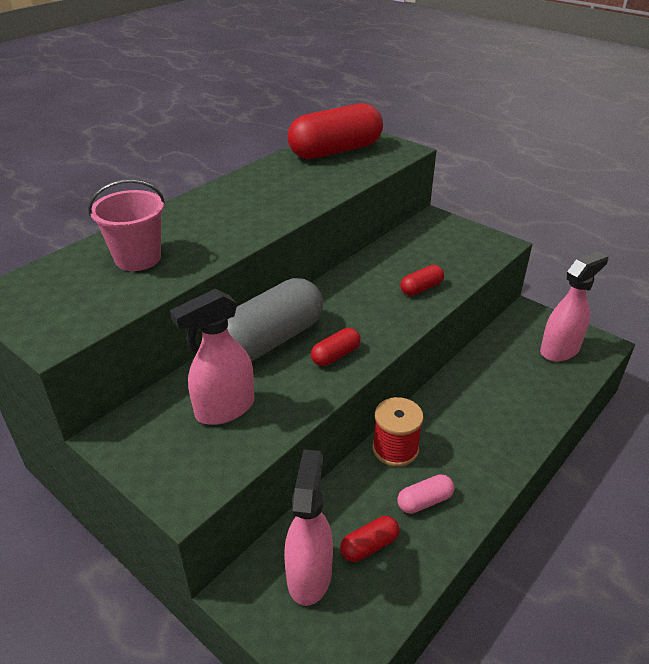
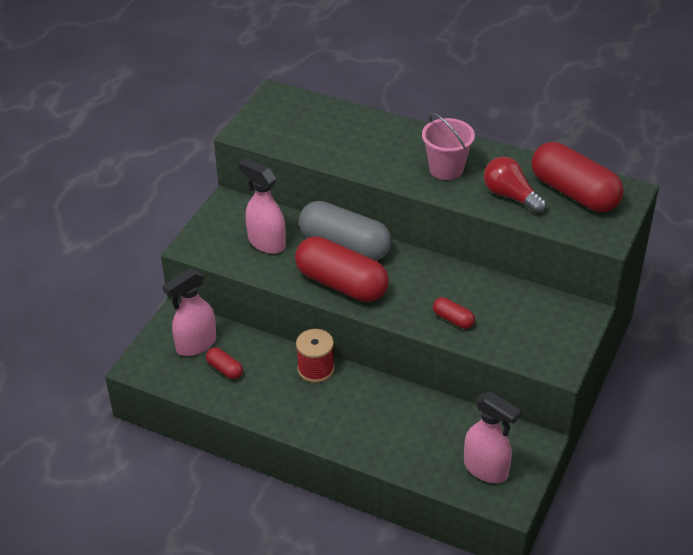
camera: 75 degrees right, 5 degrees up
pink bucket [88,179,165,271] -> pink bucket moved to [422,113,475,180]
pink spray bottle [284,449,333,606] -> pink spray bottle turned 150 degrees clockwise [163,269,216,356]
red capsule [311,328,361,366] -> red capsule [295,236,389,302], size x2.26
pink capsule [397,474,454,514] -> none
none -> red light bulb [484,157,547,214]

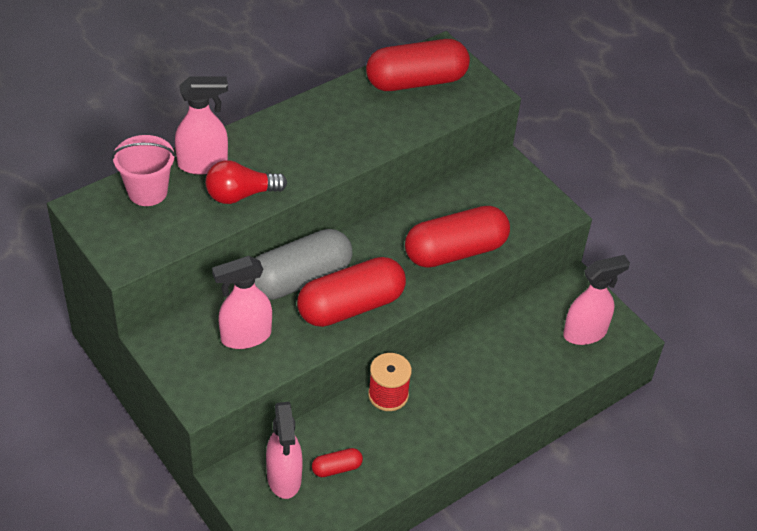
camera: 65 degrees left, 5 degrees up
pink bucket [422,113,475,180] -> pink bucket moved to [112,135,176,206]
red capsule [433,297,475,329] -> red capsule [405,206,510,268], size x2.26
red light bulb [484,157,547,214] -> red light bulb moved to [205,160,287,204]
none -> pink spray bottle [175,76,228,175]

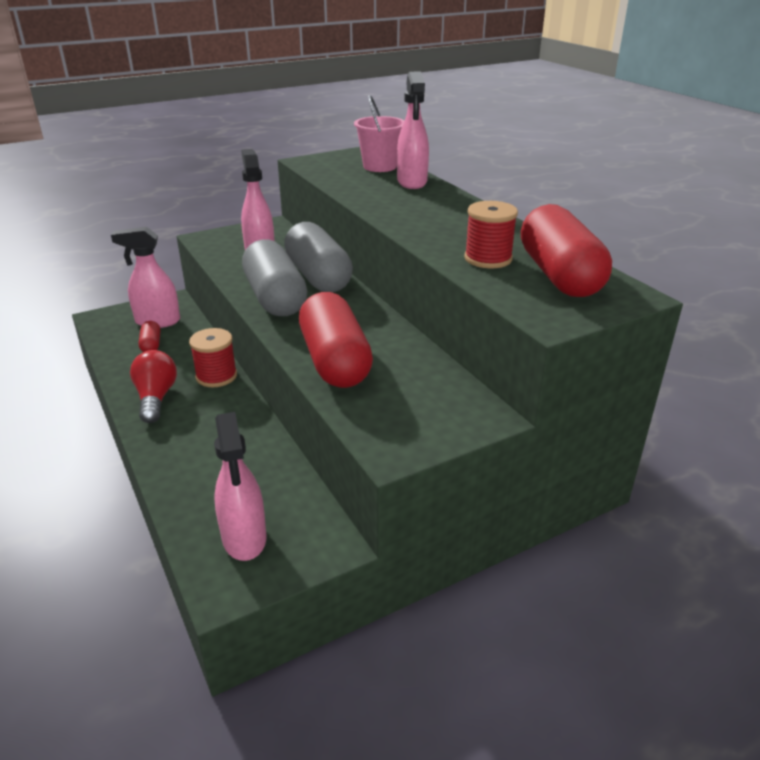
camera: 100 degrees right, 15 degrees down
red light bulb [205,160,287,204] -> red light bulb moved to [130,350,177,423]
red capsule [297,257,406,327] -> grey capsule [242,239,307,316]
none -> red spool [464,201,518,268]

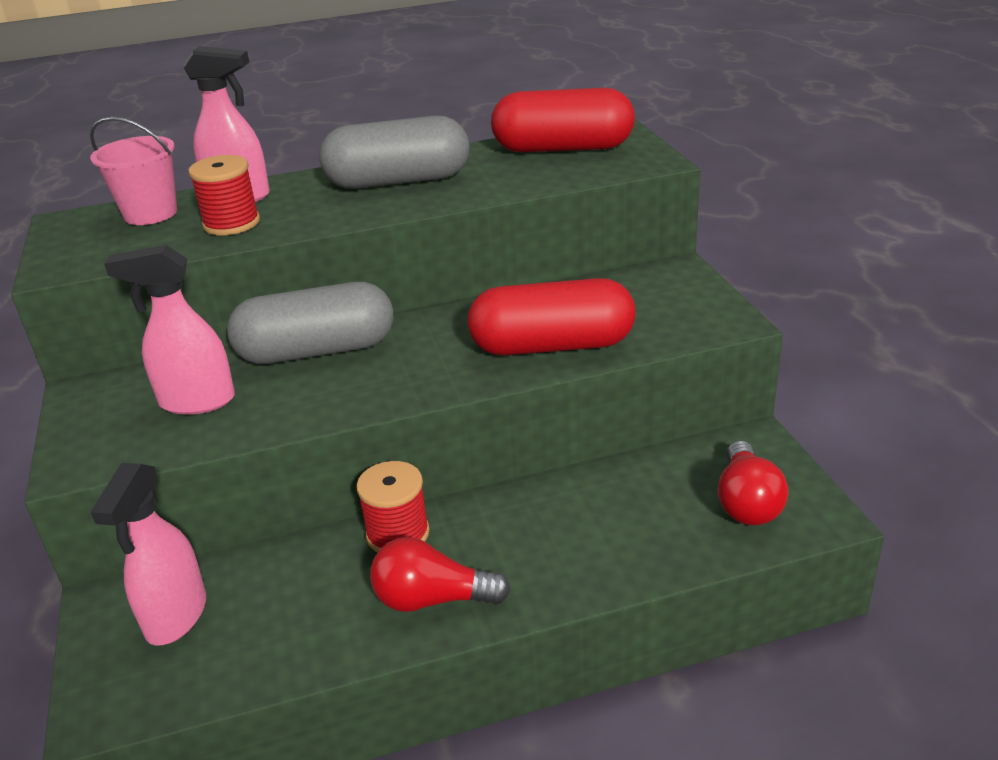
camera: 75 degrees left, 0 degrees up
red capsule [138,321,160,352] -> none
pink spray bottle [214,412,267,561] -> red light bulb [717,441,789,526]
grey capsule [242,239,307,316] -> grey capsule moved to [319,116,469,189]
red spool [464,201,518,268] -> red spool moved to [188,155,260,235]

